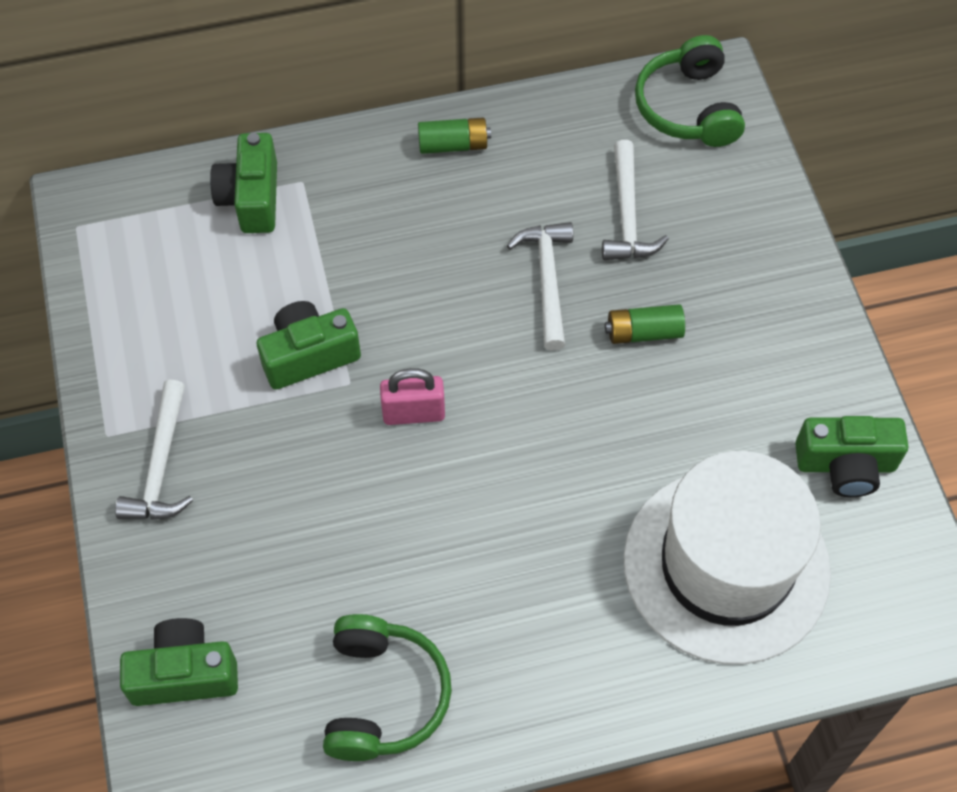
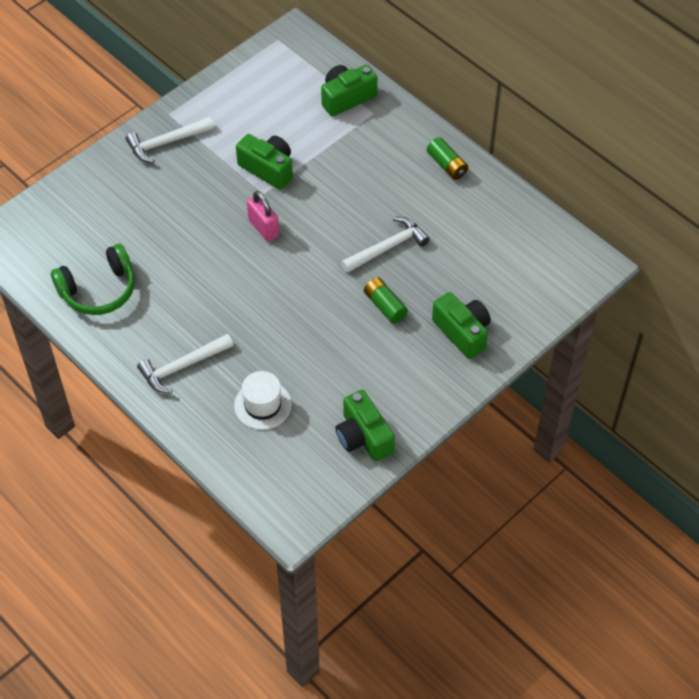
camera: 60 degrees right, 5 degrees down
green camera [120,618,238,706] -> green camera moved to [432,292,491,359]
white hammer [602,140,669,260] -> white hammer moved to [137,334,233,393]
white hat [624,451,831,664] -> white hat [234,371,292,430], size x0.45
green headphones [635,35,745,147] -> none

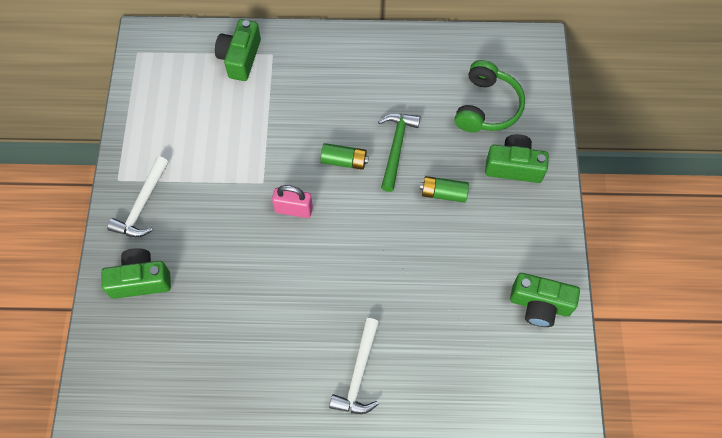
camera: 45 degrees left, 10 degrees up
green headphones [51,244,135,315] -> green headphones moved to [454,60,525,132]
white hat [234,371,292,430] -> none
green camera [236,134,293,190] -> green camera moved to [101,248,171,299]
white hammer [341,217,430,273] -> green hammer [378,114,420,192]
green battery [427,137,468,180] -> green battery moved to [320,143,369,170]

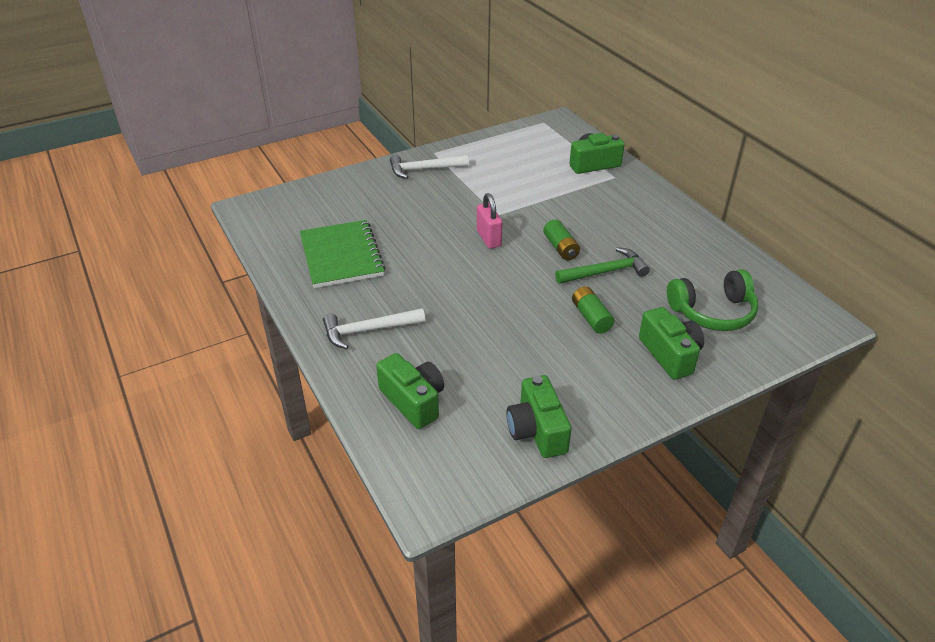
camera: 60 degrees right, 25 degrees down
green camera [101,248,171,299] -> green camera moved to [376,353,444,429]
none -> green notebook [300,220,386,288]

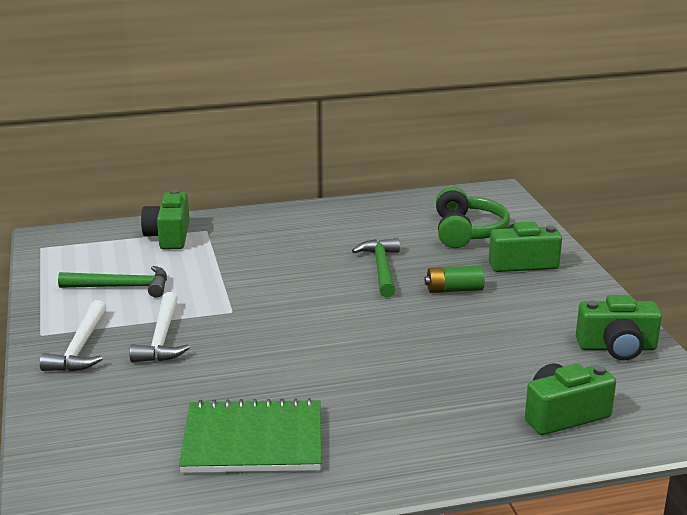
camera: 75 degrees left, 15 degrees down
white hammer [323,308,425,349] -> white hammer moved to [129,292,190,362]
pink padlock [477,193,503,249] -> none
green battery [543,219,580,260] -> none
none -> green hammer [58,266,167,298]

